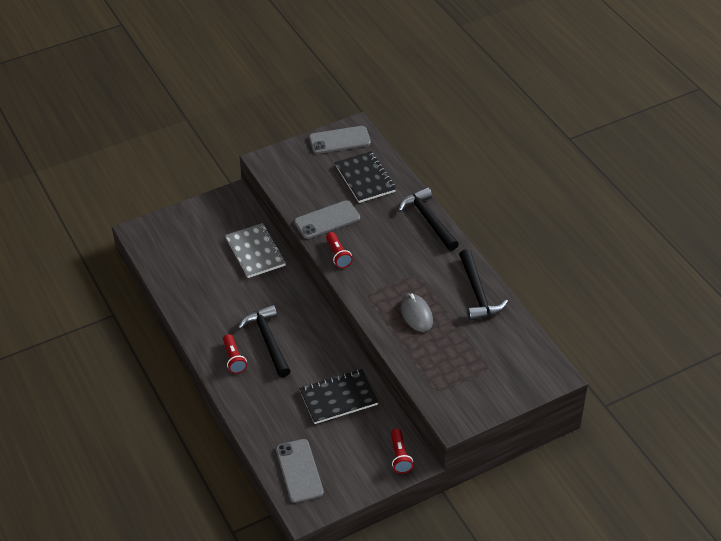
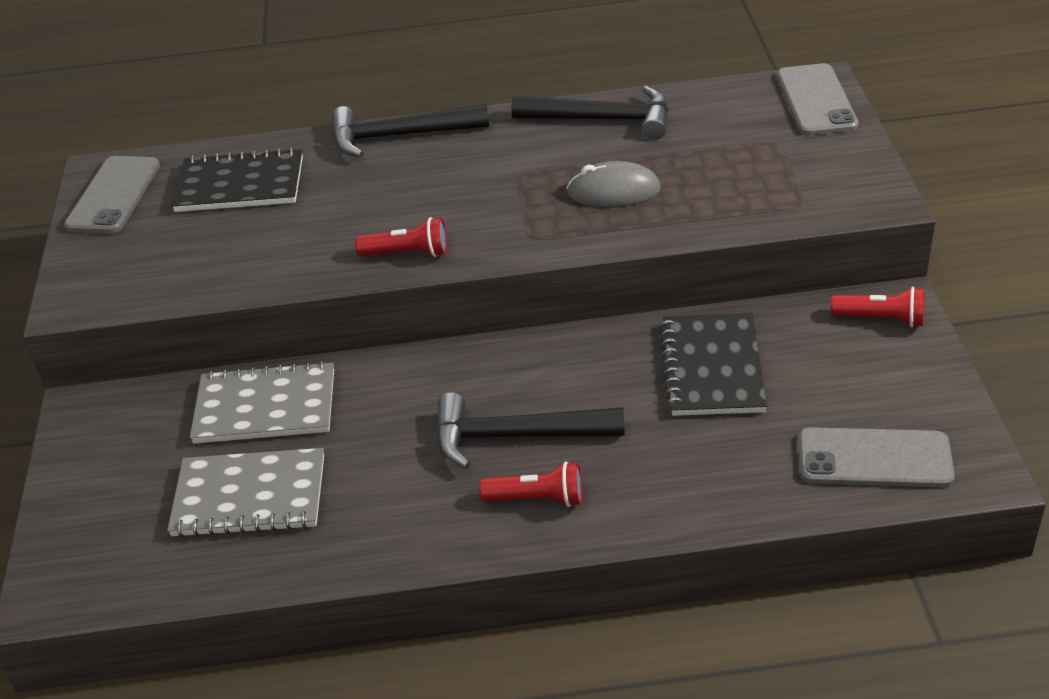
camera: 65 degrees left, 5 degrees down
grey phone [294,200,360,239] -> grey phone moved to [777,63,858,135]
none -> grey notebook [167,448,324,538]

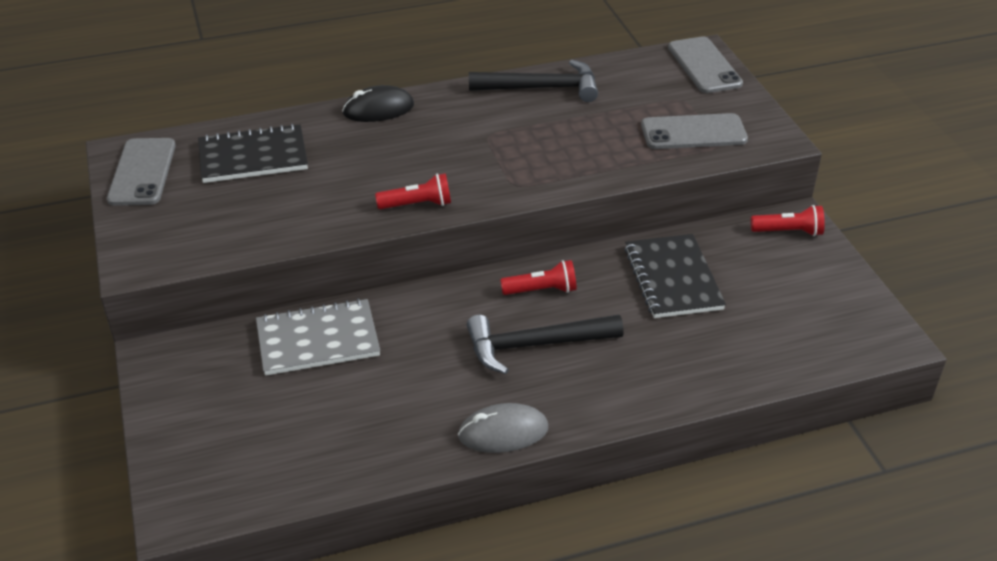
camera: 15 degrees left, 0 degrees up
grey notebook [167,448,324,538] -> none
black hammer [332,104,489,158] -> black mouse [342,85,414,122]
red flashlight [479,462,583,507] -> red flashlight moved to [500,260,577,295]
grey mouse [566,161,661,207] -> grey mouse moved to [458,403,548,453]
grey phone [799,427,955,487] -> grey phone moved to [641,113,748,149]

